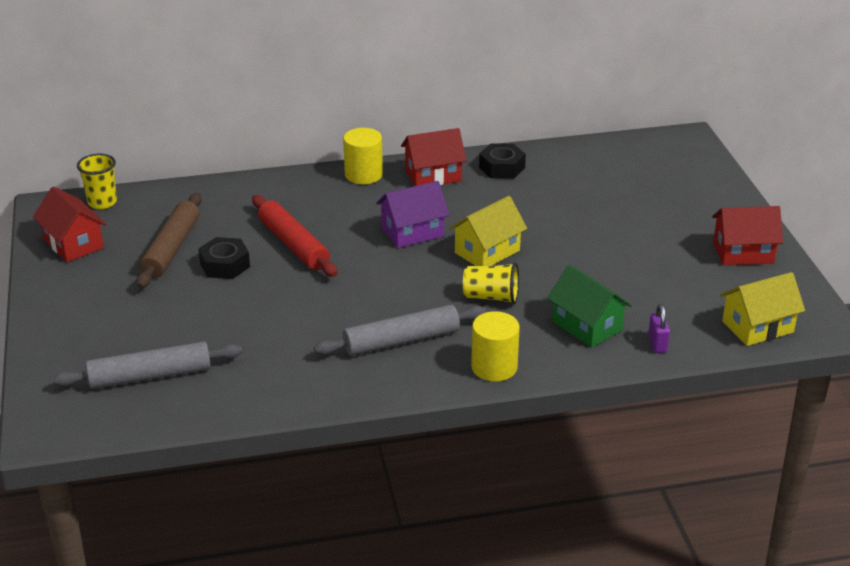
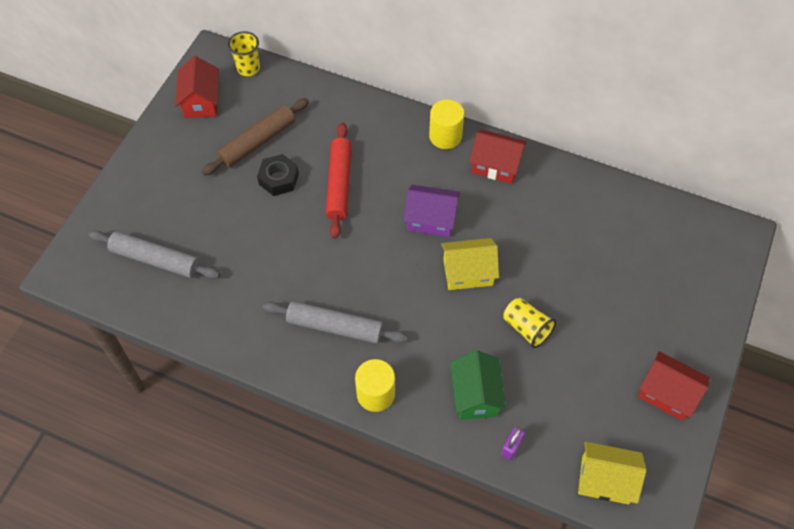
camera: 35 degrees right, 25 degrees up
yellow cup [463,262,519,304] -> yellow cup moved to [503,298,556,348]
black nut [479,143,526,179] -> none

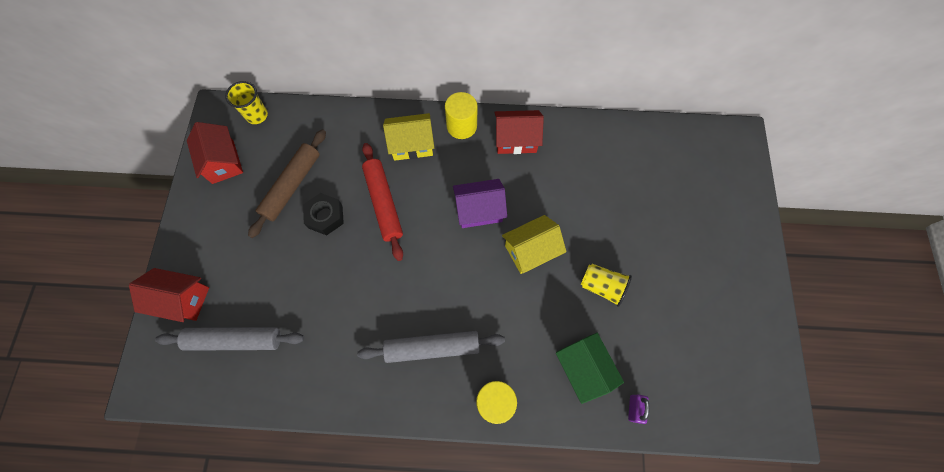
camera: 20 degrees left, 10 degrees up
yellow house [578,442,646,505] -> yellow house moved to [383,113,434,161]
red house [638,351,710,421] -> red house moved to [129,268,209,322]

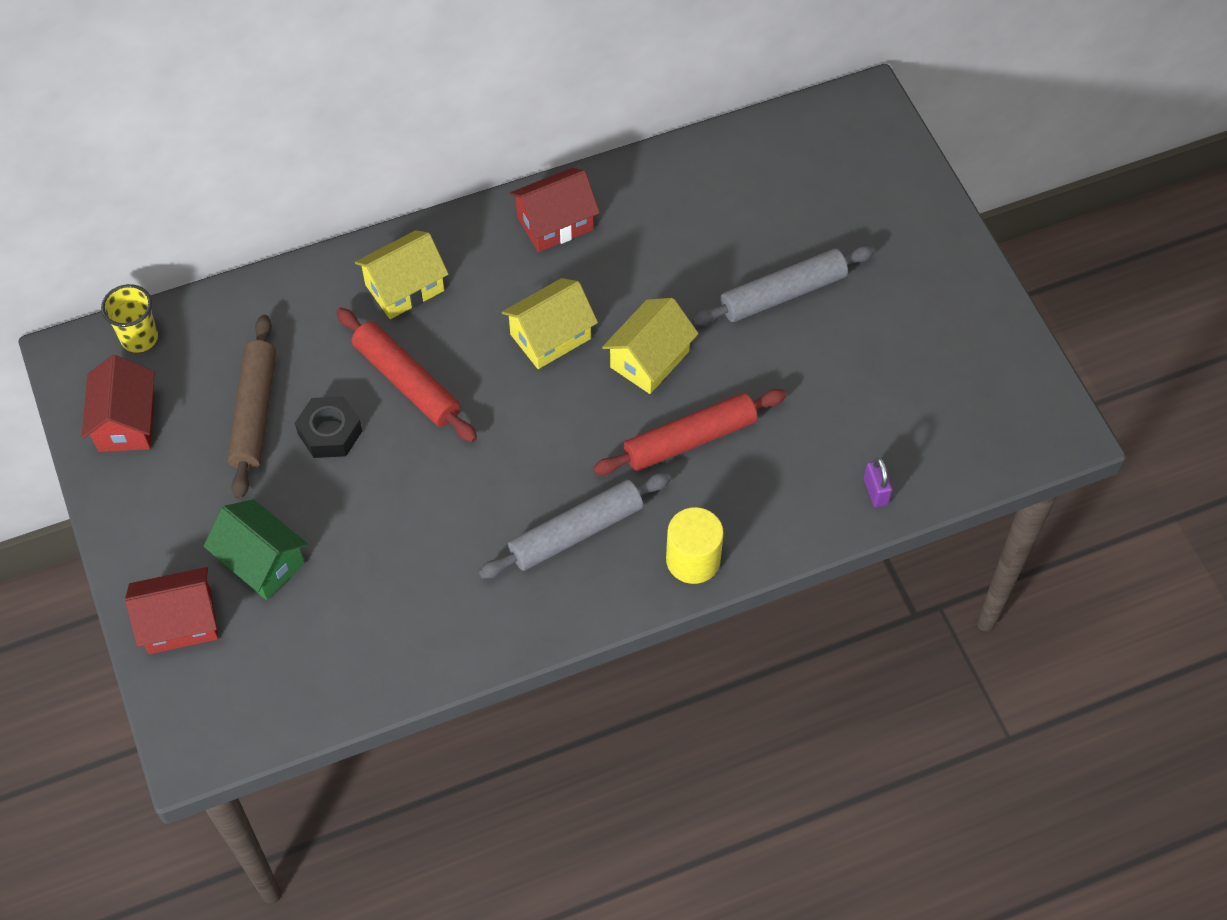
camera: 25 degrees left, 10 degrees down
grey rolling pin [155,327,304,351] -> grey rolling pin moved to [692,245,875,326]
red house [187,122,243,184] -> red house turned 45 degrees clockwise [82,355,155,452]
yellow cylinder [445,92,478,139] -> none
purple house [453,179,507,228] -> yellow house [502,278,598,369]
green house [556,333,624,404] -> green house moved to [204,499,308,600]
yellow cup [581,264,632,307] -> none
none -> red rolling pin [593,389,787,475]

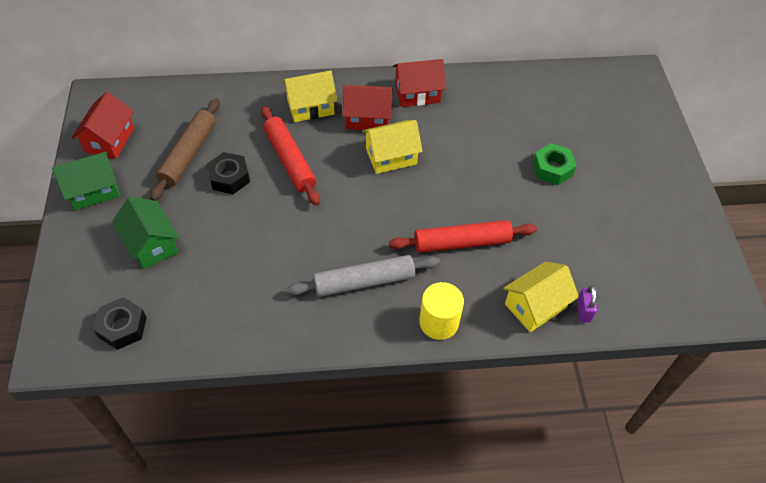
camera: 15 degrees right, 5 degrees down
yellow cup [101,284,158,353] -> none
red house [125,567,218,654] -> red house moved to [342,85,393,130]
yellow house [602,298,699,394] -> yellow house moved to [503,262,579,332]
grey rolling pin [692,245,875,326] -> green nut [533,143,577,185]
none -> green house [52,151,120,210]
none -> black nut [93,297,147,350]

